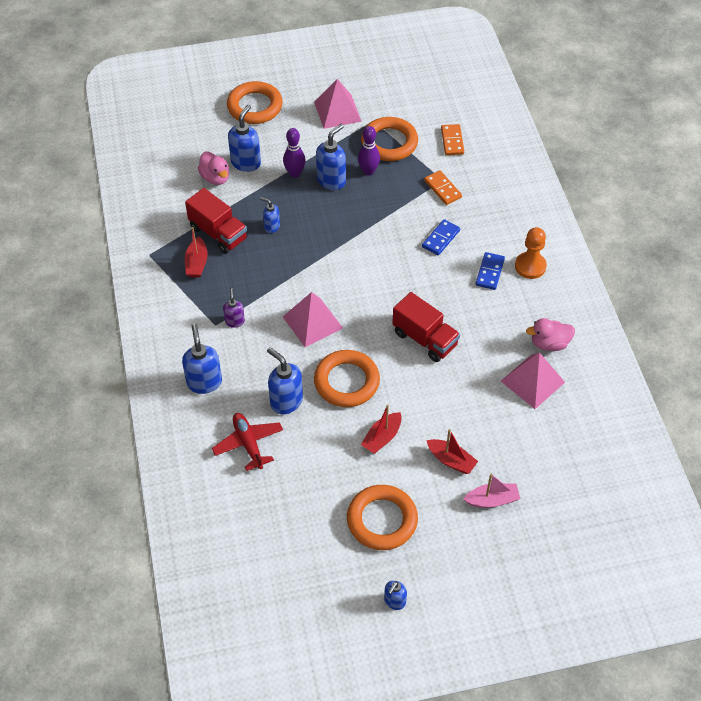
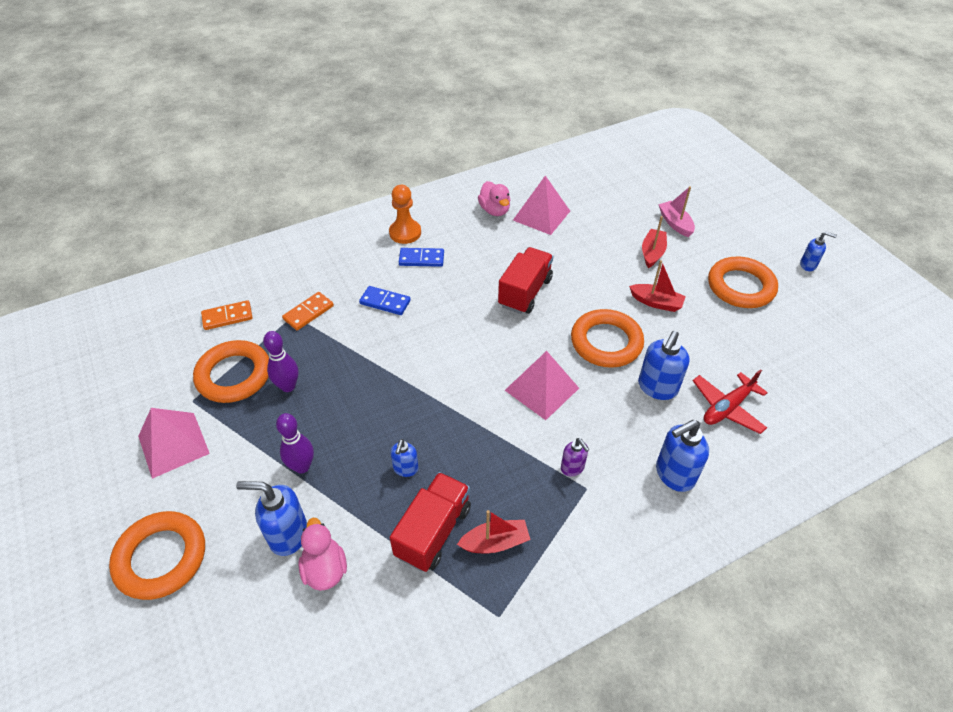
camera: 105 degrees left, 5 degrees down
pink duck [198,151,229,185] -> pink duck turned 60 degrees counterclockwise [298,518,347,591]
purple soap dispenser [223,288,245,328] -> purple soap dispenser turned 105 degrees counterclockwise [561,438,590,476]
blue soap dispenser [316,124,346,190] -> none

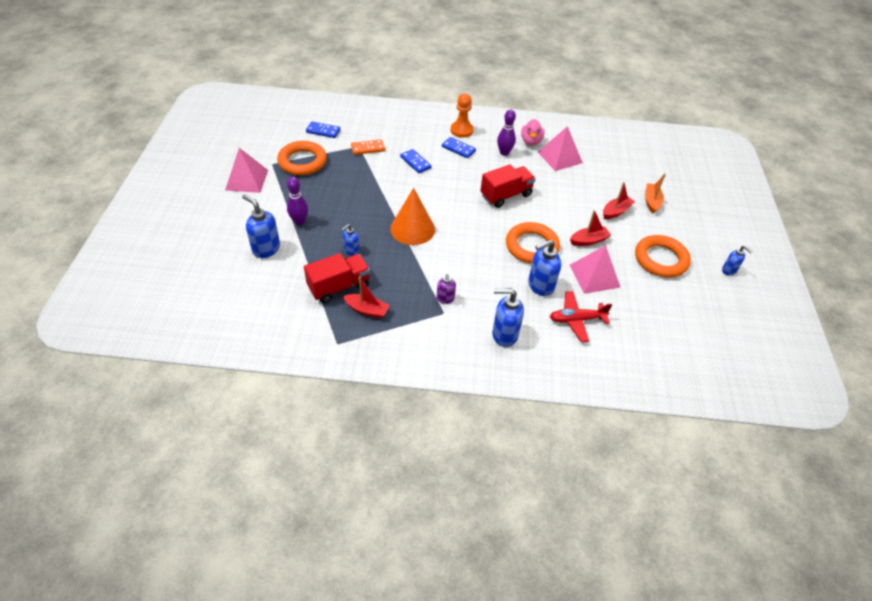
camera: 30 degrees right, 0 degrees up
orange ring [109,511,205,600] -> none
orange domino [201,300,253,330] -> blue domino [306,121,340,138]
purple bowling pin [263,331,299,392] -> purple bowling pin moved to [497,109,516,156]
pink duck [298,518,347,591] -> none
pink pyramid [505,351,579,420] -> pink pyramid moved to [570,245,621,294]
red boat [629,260,686,312] -> red boat turned 75 degrees counterclockwise [570,210,611,246]
pink boat [658,186,695,237] -> orange boat [645,173,666,214]
none -> orange cone [390,188,435,245]

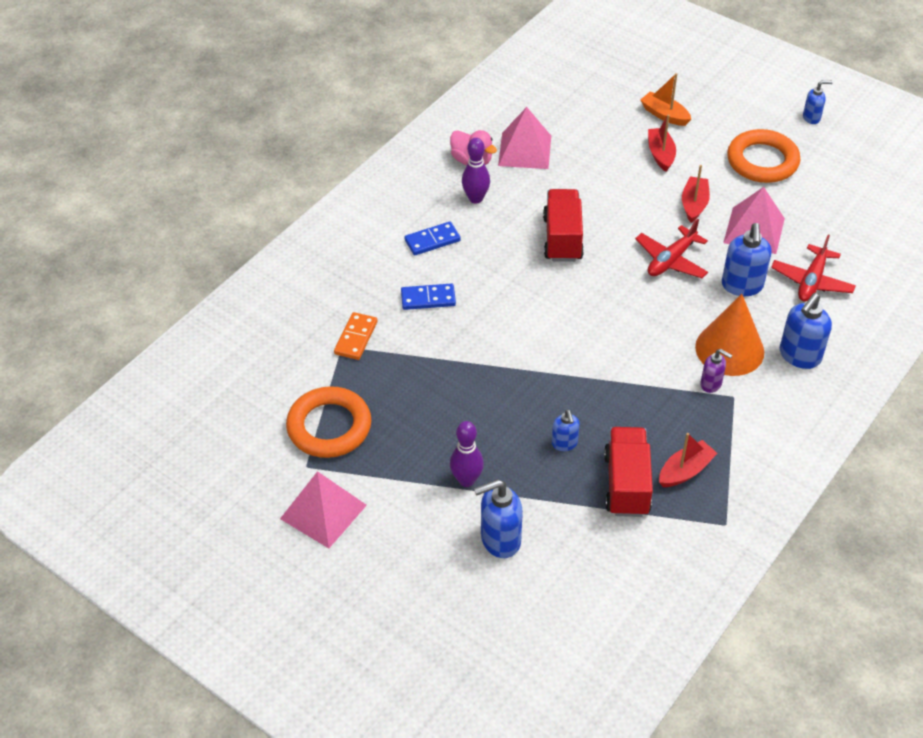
camera: 55 degrees left, 0 degrees up
blue domino [306,121,340,138] -> none
orange cone [390,188,435,245] -> orange cone moved to [695,294,764,376]
orange pawn [451,93,474,138] -> none
orange ring [506,222,560,264] -> red plane [635,219,708,278]

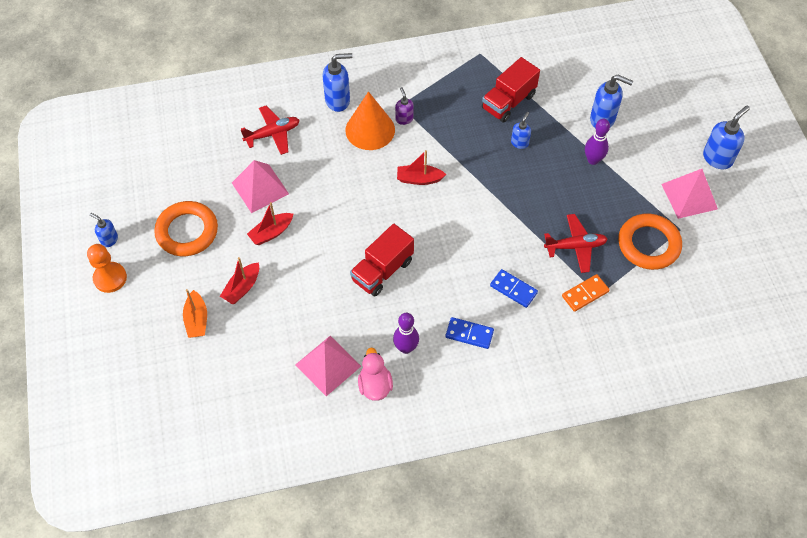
camera: 140 degrees left, 10 degrees up
red plane [635,219,708,278] -> red plane moved to [544,214,607,273]
red boat [659,433,718,487] -> red boat moved to [397,150,446,185]
blue soap dispenser [722,223,772,296] -> blue soap dispenser moved to [703,106,750,169]
none -> orange pawn [87,244,127,293]

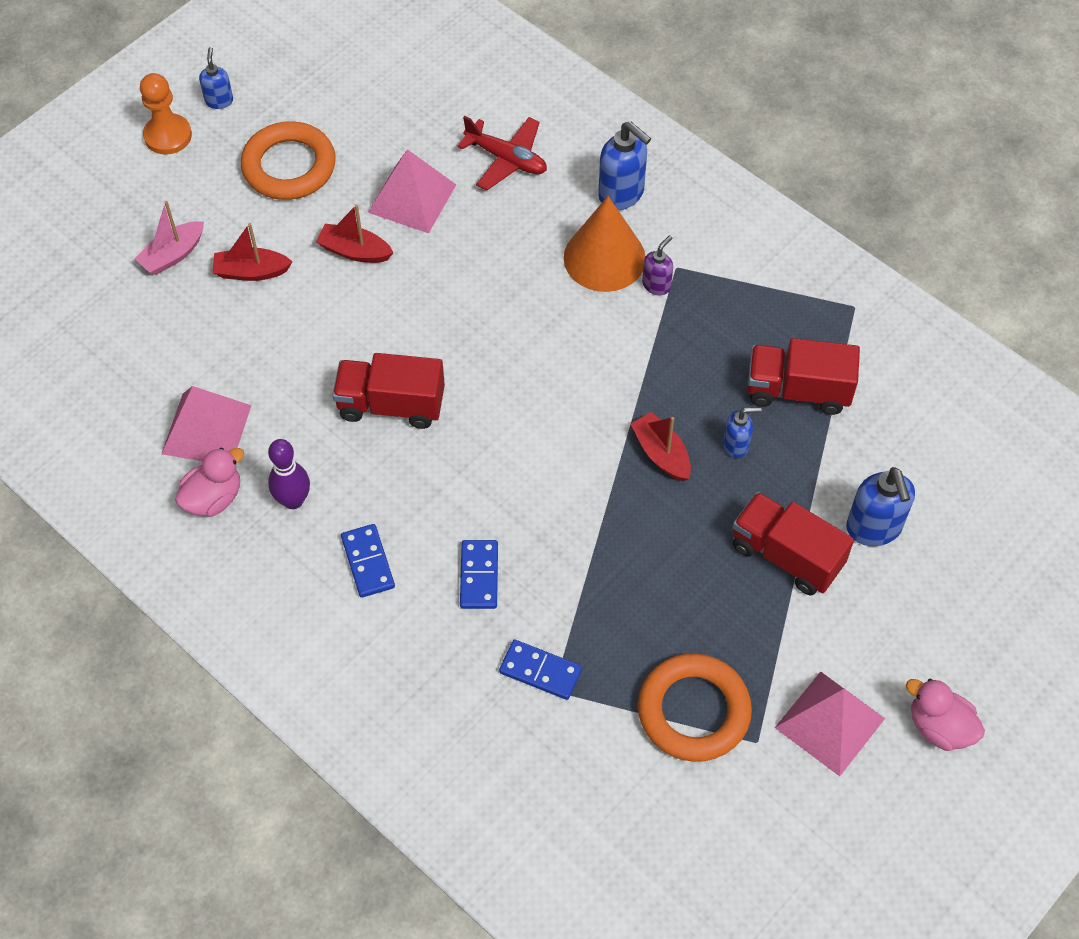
camera: 55 degrees right, 0 degrees up
orange boat [183,289,207,338] -> pink boat [134,201,204,275]
red boat [397,150,446,185] -> red boat moved to [631,412,691,481]
red plane [544,214,607,273] -> none
orange domino [562,274,610,312] -> blue domino [499,639,582,700]
purple bowling pin [585,119,610,165] -> red truck [733,492,854,595]
blue soap dispenser [703,106,750,169] -> pink duck [906,679,985,751]

